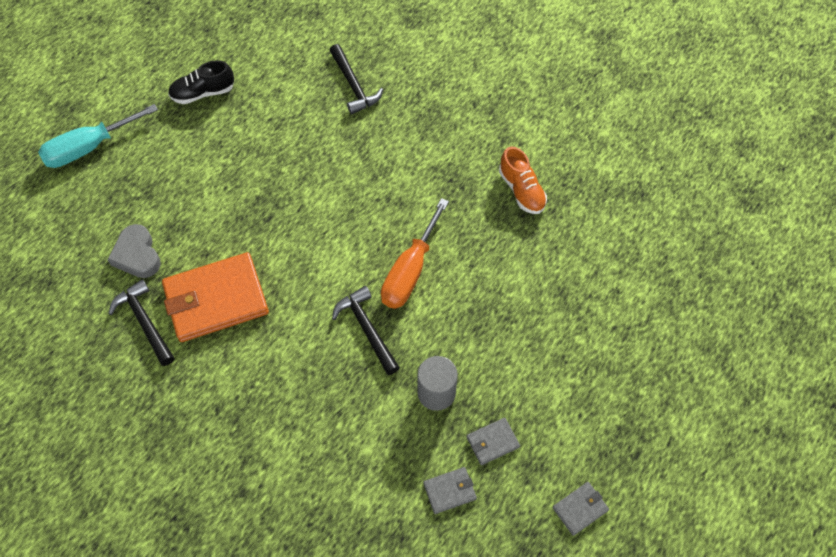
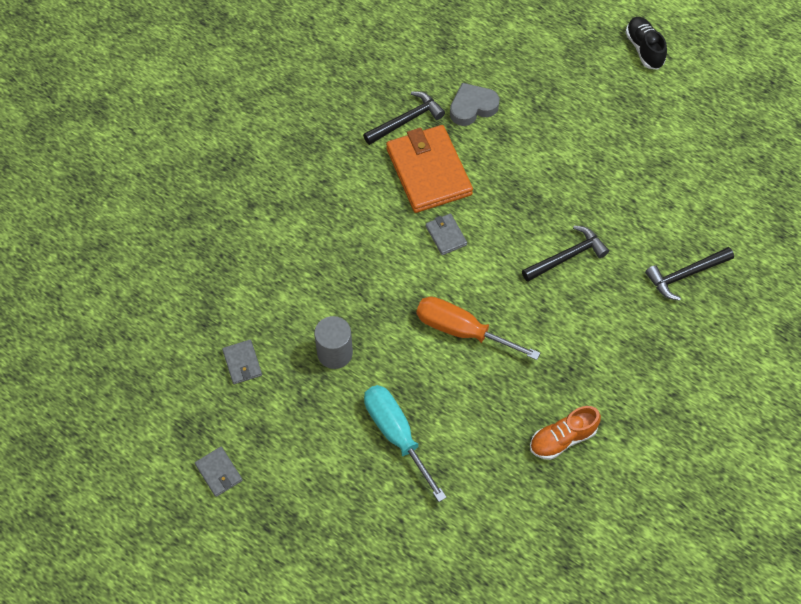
camera: 90 degrees right, 0 degrees up
turquoise screwdriver [38,104,158,168] -> turquoise screwdriver moved to [364,385,447,502]
black shoe [168,60,234,104] -> black shoe moved to [625,17,667,70]
black hammer [332,286,400,375] -> black hammer moved to [522,226,609,282]
grey wallet [467,418,520,465] -> grey wallet moved to [426,213,467,255]

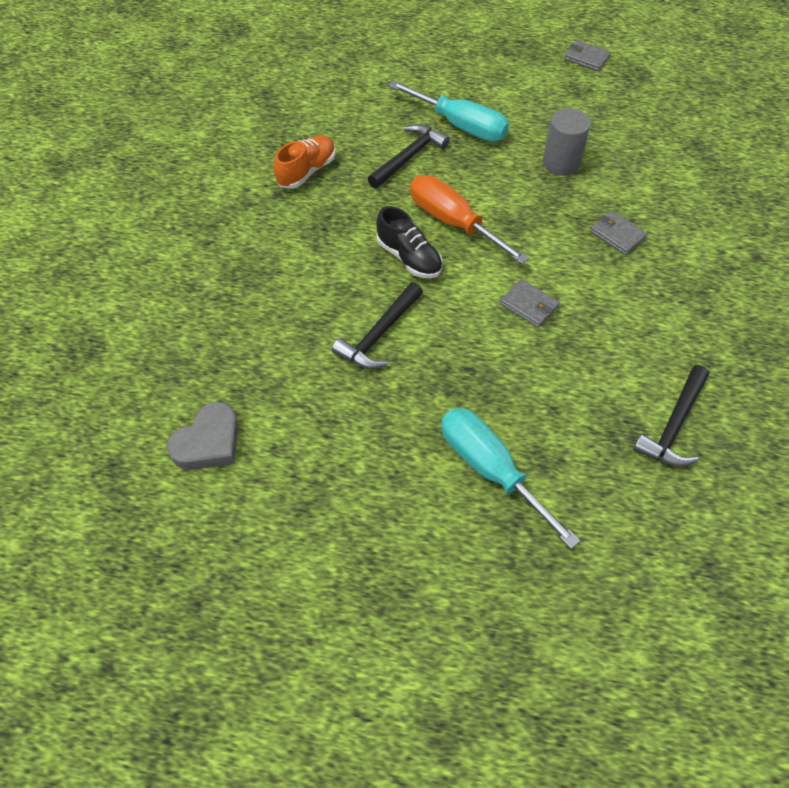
camera: 155 degrees right, 5 degrees down
grey wallet [222,340,262,384] -> grey wallet moved to [590,211,647,255]
orange wallet [386,125,473,213] -> none
orange screwdriver [417,297,540,360] -> orange screwdriver turned 135 degrees counterclockwise [410,175,529,264]
grey heart [450,83,500,126] -> grey heart moved to [167,402,238,470]
black shoe [625,17,667,70] -> black shoe moved to [376,206,443,278]
black hammer [645,247,734,301] -> black hammer moved to [368,124,450,189]
none -> turquoise screwdriver [441,408,580,549]

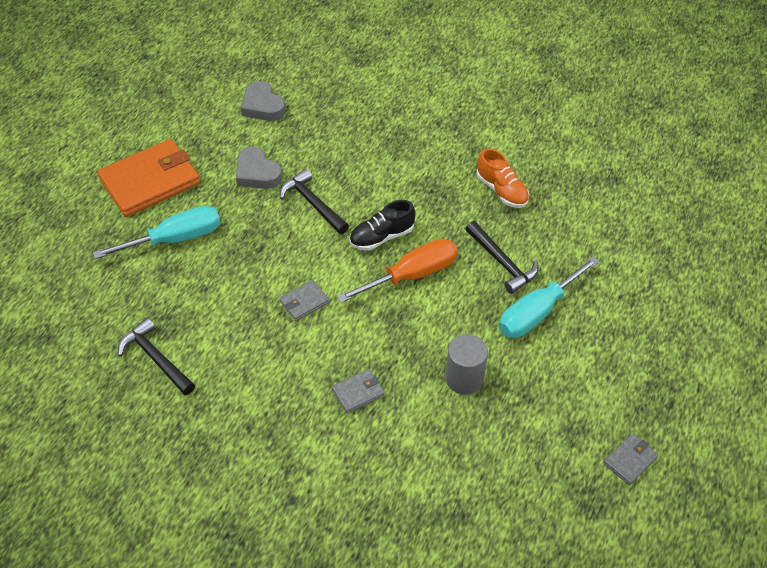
camera: 105 degrees right, 5 degrees down
none -> orange wallet [97,139,200,217]
none -> grey heart [236,147,282,189]

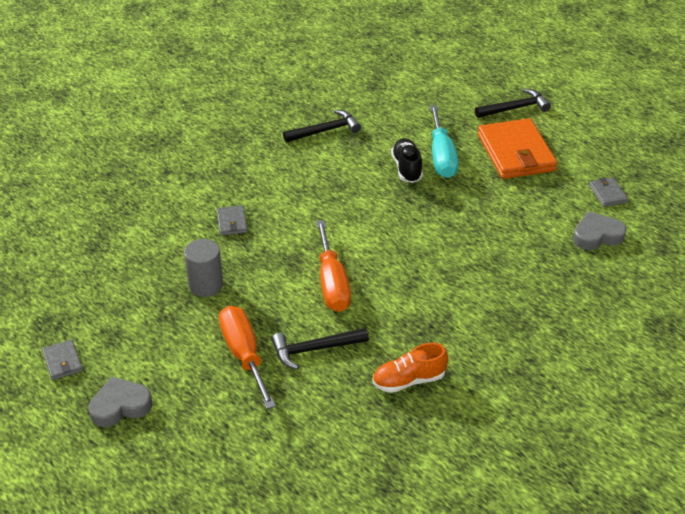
camera: 110 degrees right, 10 degrees down
grey heart [236,147,282,189] -> grey heart moved to [89,377,152,427]
grey wallet [279,280,329,321] -> grey wallet moved to [589,177,629,207]
black hammer [280,169,349,234] -> black hammer moved to [475,89,551,118]
black shoe [350,200,416,251] -> black shoe moved to [391,138,423,183]
turquoise screwdriver [499,256,599,338] -> orange screwdriver [219,306,276,409]

